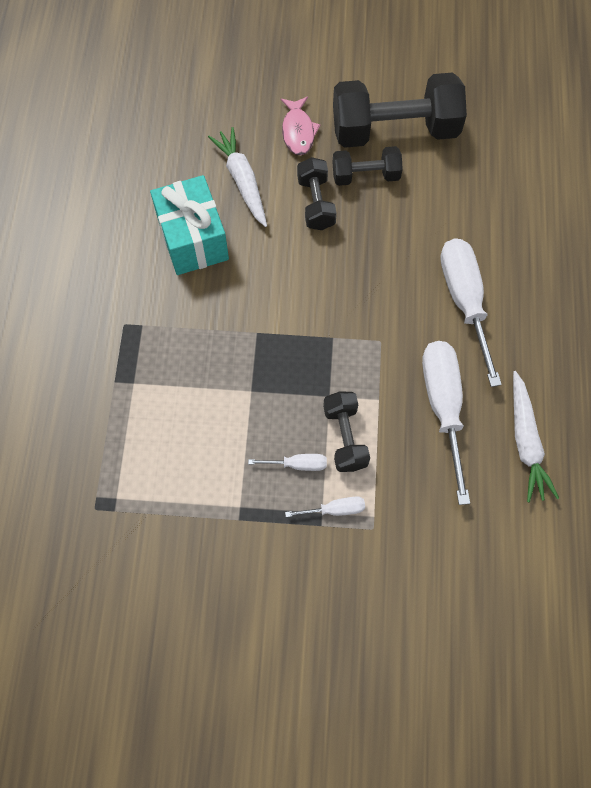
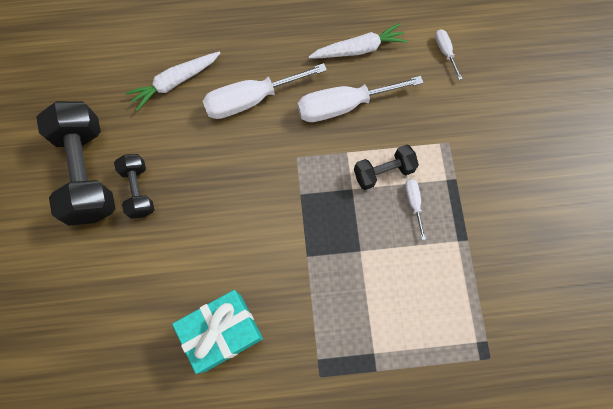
camera: 100 degrees left, 5 degrees up
white carrot [208,127,267,227] -> white carrot moved to [125,51,220,111]
pink fish [280,97,320,155] -> none
white screwdriver [285,496,365,517] -> white screwdriver moved to [435,29,462,80]
black dumbbell [297,157,337,230] -> none

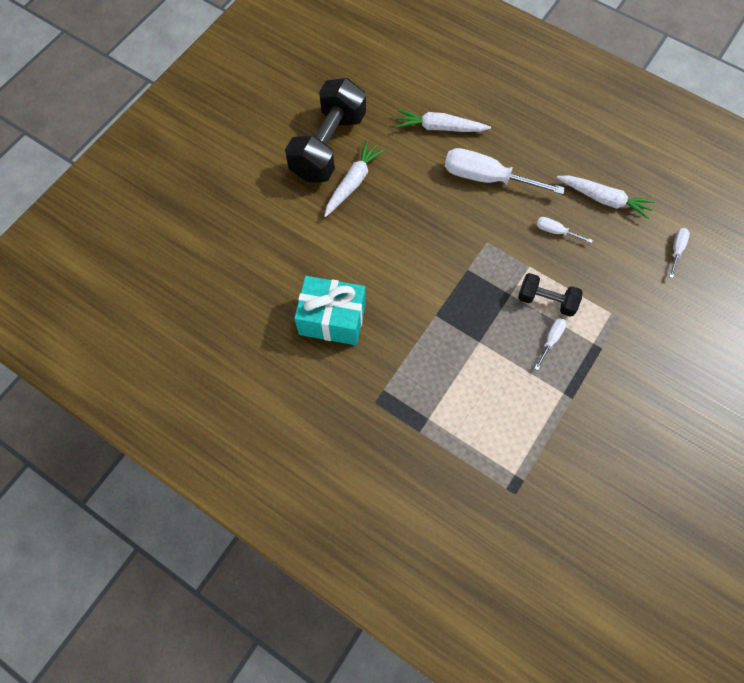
camera: 40 degrees right, 5 degrees down
black dumbbell [114,154,154,219] -> white carrot [324,140,385,217]
white screwdriver [297,76,423,122] -> white screwdriver [536,217,593,243], size x0.46

